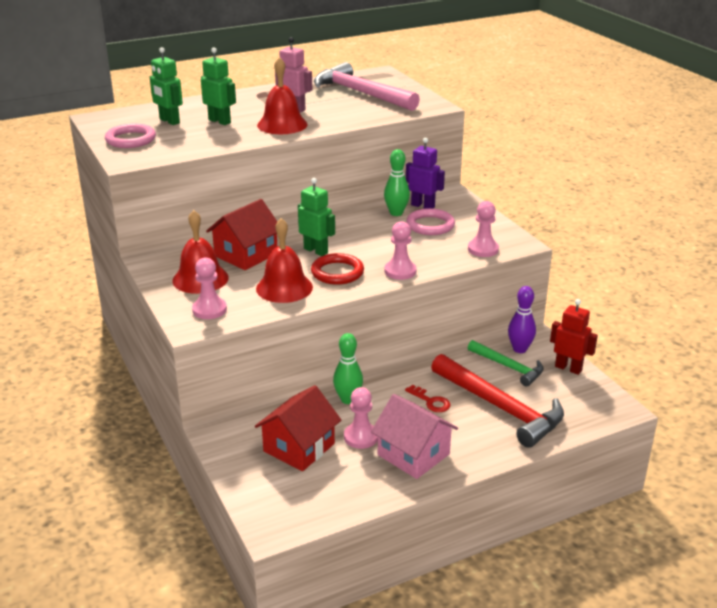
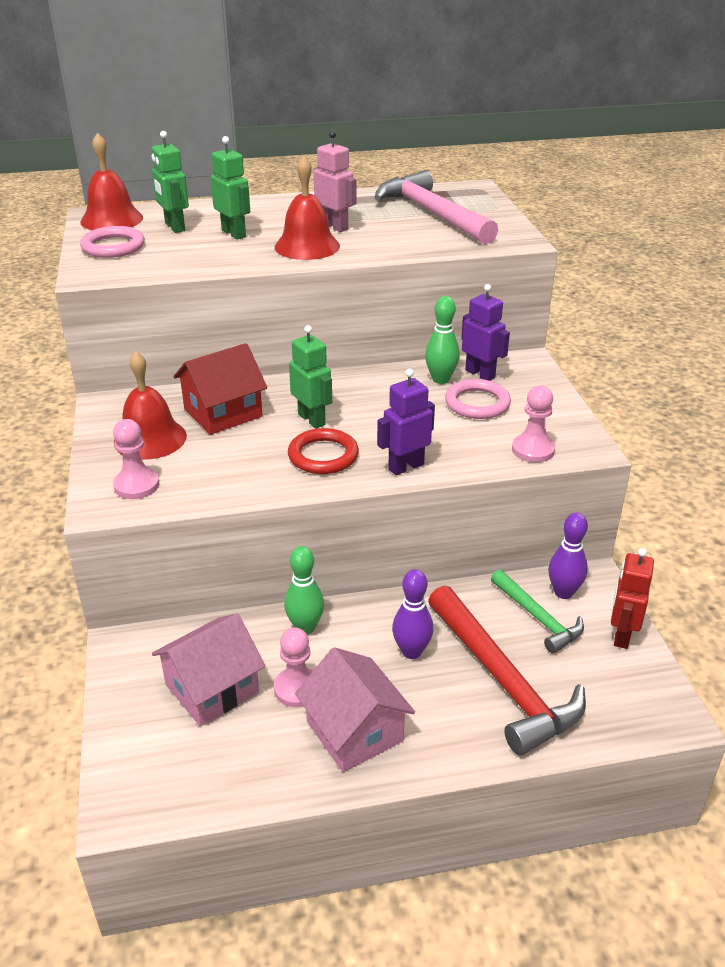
camera: 15 degrees right, 5 degrees up
red house [255,385,341,471] -> pink house [152,613,265,726]
red bell [256,218,313,303] -> red bell moved to [80,133,143,230]
pink pawn [384,221,416,280] -> purple robot [377,368,435,475]
red key [405,385,451,412] -> purple bowling pin [392,569,434,659]
red robot [550,299,598,375] -> red robot turned 120 degrees counterclockwise [611,548,654,649]

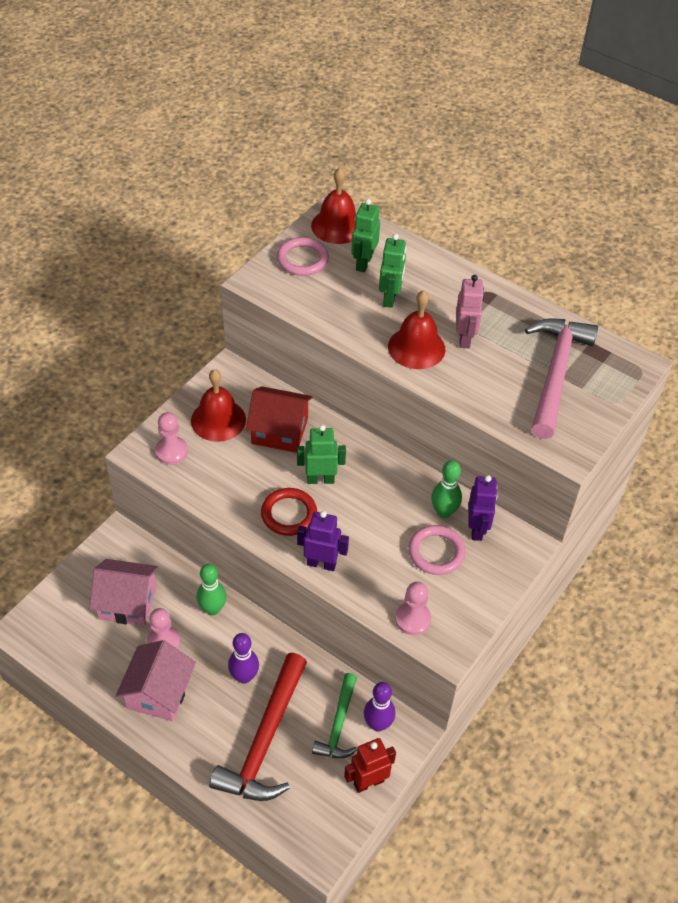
camera: 45 degrees right, 15 degrees up
green robot [289,325,332,429] -> green robot turned 105 degrees counterclockwise [297,425,346,484]

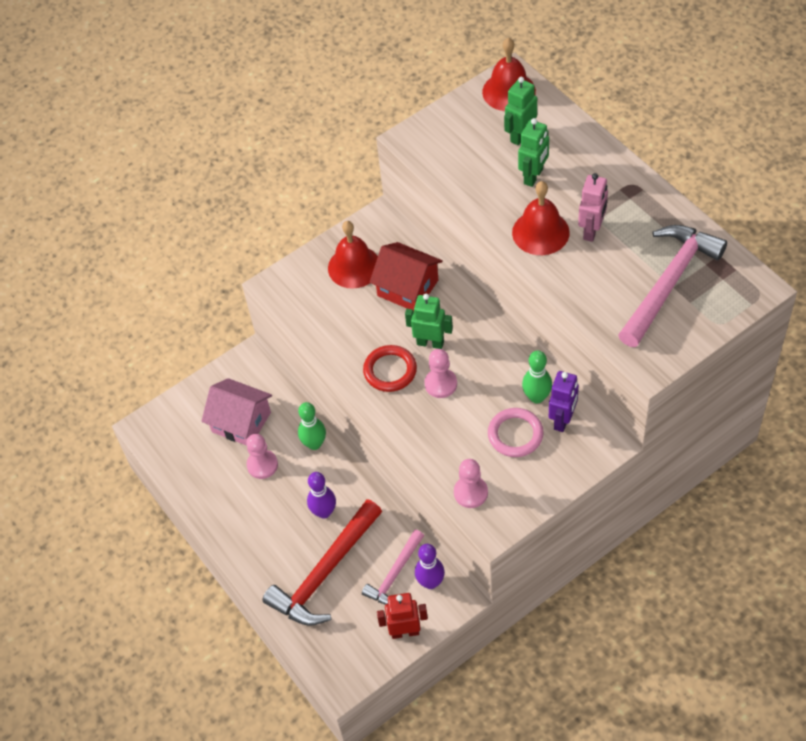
camera: 25 degrees right, 5 degrees up
pink house [116,640,196,722] -> none
pink pawn [155,412,188,465] -> pink pawn moved to [425,349,457,398]
pink ring [277,237,329,276] -> none
purple robot [297,511,349,571] -> none
green hammer [312,673,357,758] -> pink hammer [362,530,424,605]

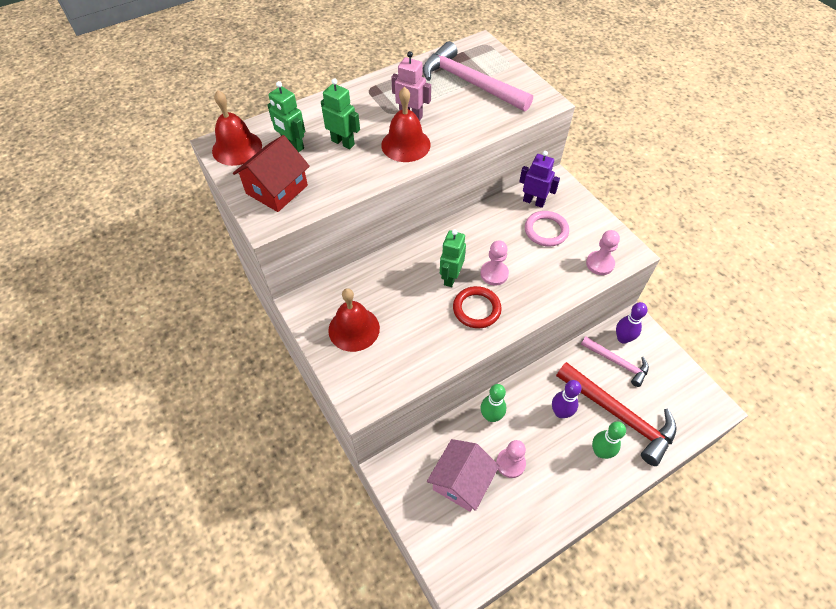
camera: 90 degrees left, 0 degrees up
red house [370,242,443,311] -> red house moved to [233,135,310,212]
red robot [377,593,428,639] -> none
green bowling pin [522,350,552,403] -> green bowling pin moved to [592,421,626,459]

